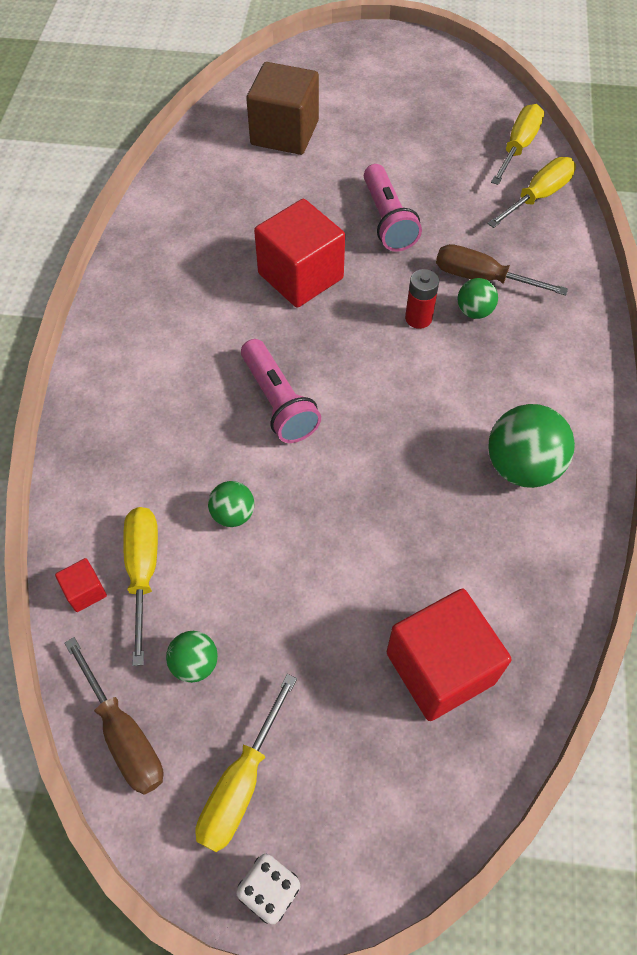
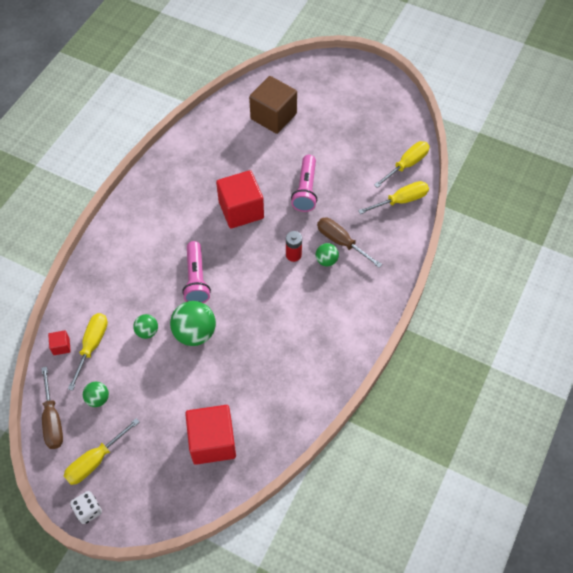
camera: 20 degrees right, 0 degrees up
green ball [488,404,575,488] -> green ball moved to [170,301,216,346]

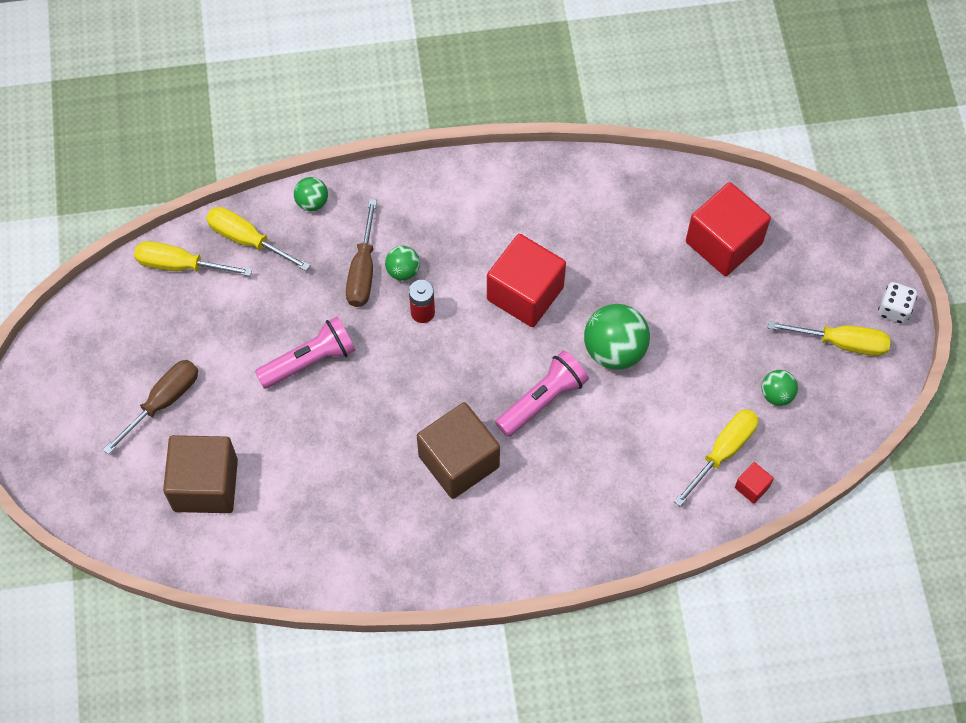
camera: 125 degrees left, 5 degrees up
brown screwdriver [41,367,63,449] -> brown screwdriver moved to [103,360,198,455]
yellow screwdriver [68,313,108,391] -> yellow screwdriver turned 150 degrees clockwise [674,409,758,506]
green ball [133,314,158,339] -> green ball moved to [294,177,328,211]
red cube [216,170,264,229] -> red cube moved to [487,234,566,327]
none -> brown cube [417,402,500,499]

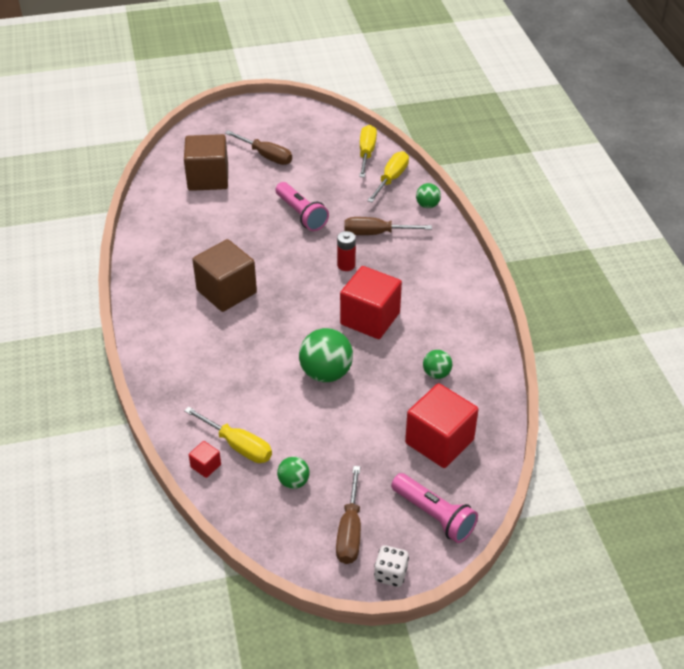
camera: 85 degrees right, 20 degrees down
green ball [385,246,420,281] -> green ball moved to [423,350,452,379]
pink flashlight [495,350,589,437] -> pink flashlight moved to [391,473,478,543]
yellow screwdriver [768,321,891,356] -> brown screwdriver [336,466,361,564]

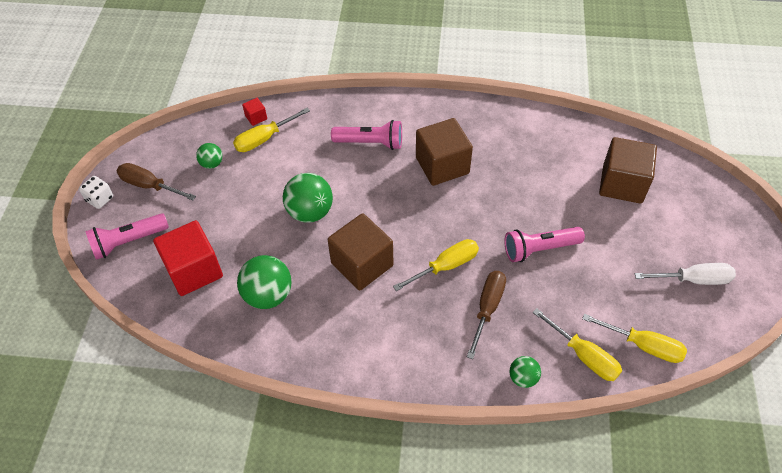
camera: 110 degrees right, 10 degrees up
brown screwdriver [225,130,292,165] -> none
red battery [337,231,356,271] -> yellow screwdriver [393,239,479,291]
red cube [340,266,402,339] -> brown cube [328,213,393,291]
green ball [423,350,452,379] -> green ball [237,255,292,309], size x1.83
none -> pink flashlight [331,120,402,150]
none -> white screwdriver [635,263,736,285]

